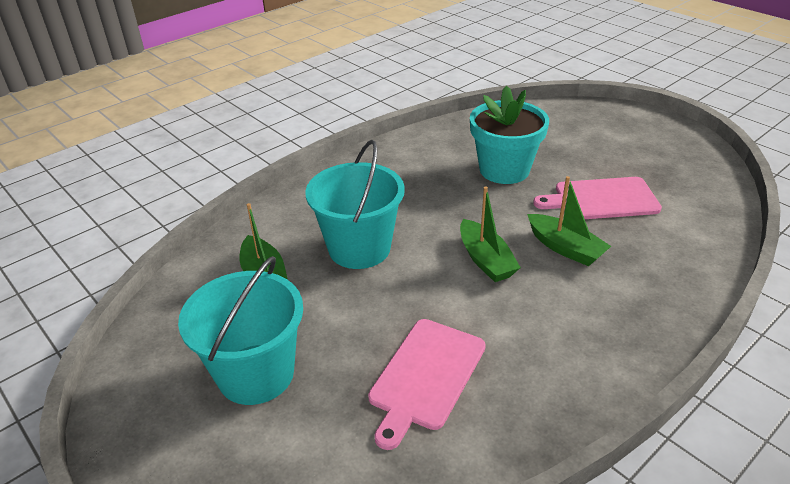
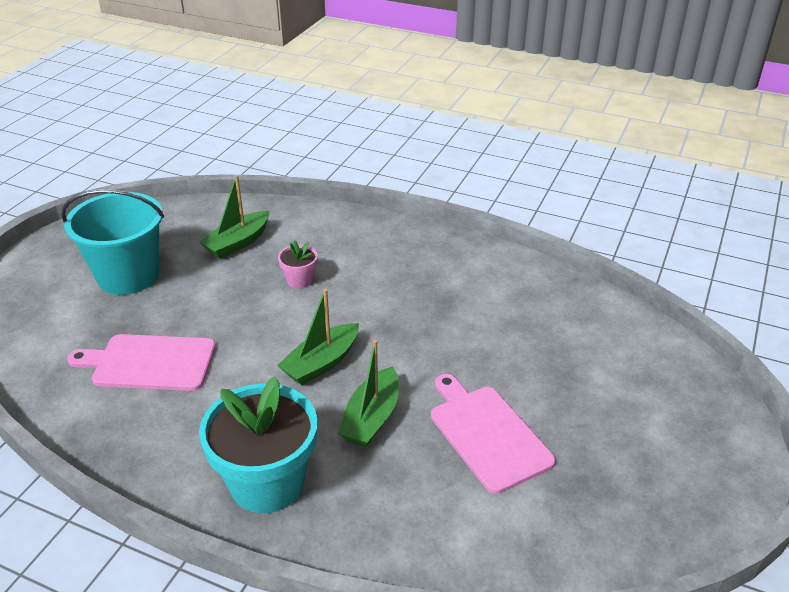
camera: 65 degrees right, 0 degrees up
turquoise bucket [305,140,405,269] -> pink flower pot [278,240,318,288]
turquoise flower pot [470,86,549,184] -> turquoise flower pot moved to [199,376,317,513]

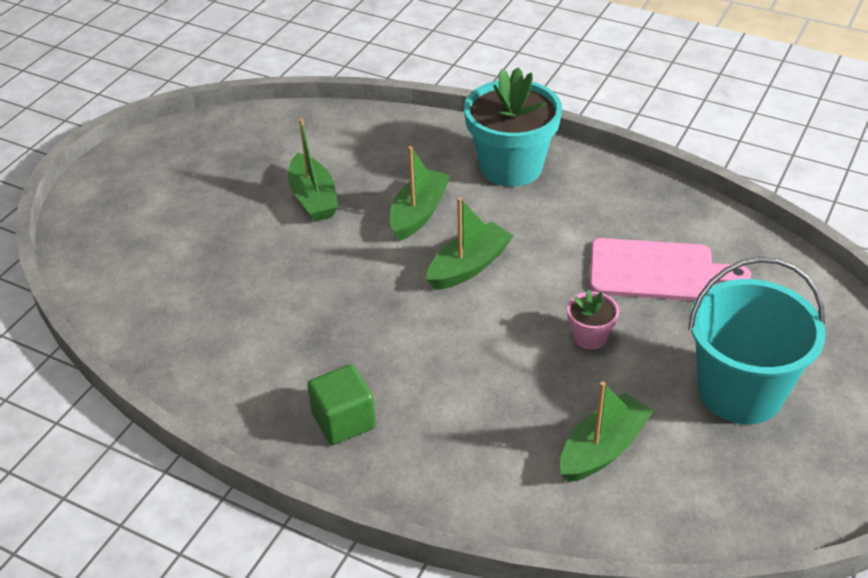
camera: 175 degrees left, 5 degrees up
pink flower pot [278,240,318,288] -> pink flower pot moved to [567,290,619,350]
pink cutting board [431,374,556,494] -> green boat [288,119,338,222]
none -> green cube [307,364,376,445]

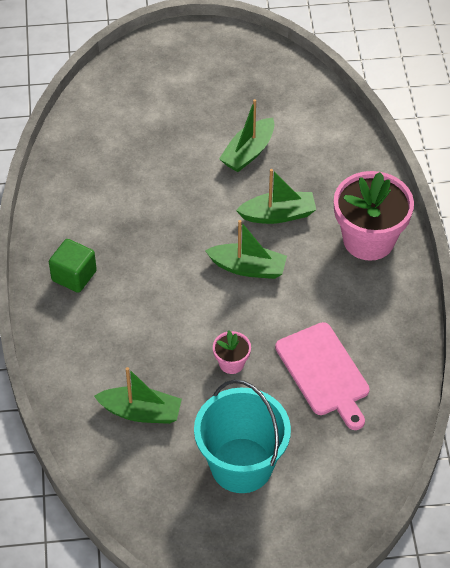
camera: 55 degrees right, 10 degrees up
turquoise flower pot [464,67,562,187] -> pink flower pot [334,171,414,261]

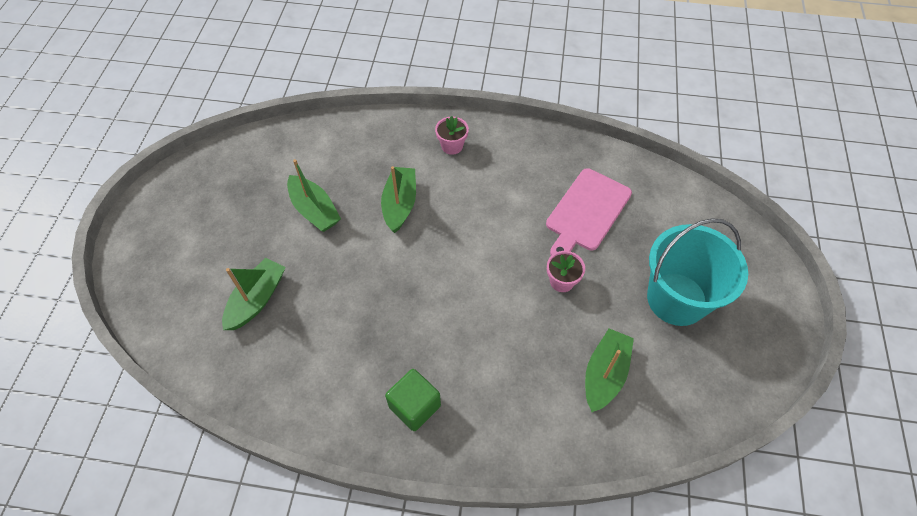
camera: 75 degrees left, 5 degrees up
green boat [205,220,287,279] -> green boat moved to [222,258,285,330]
pink cutting board [275,322,370,430] -> pink cutting board turned 135 degrees clockwise [546,168,632,256]
pink flower pot [334,171,414,261] -> pink flower pot [435,116,469,155], size x0.46

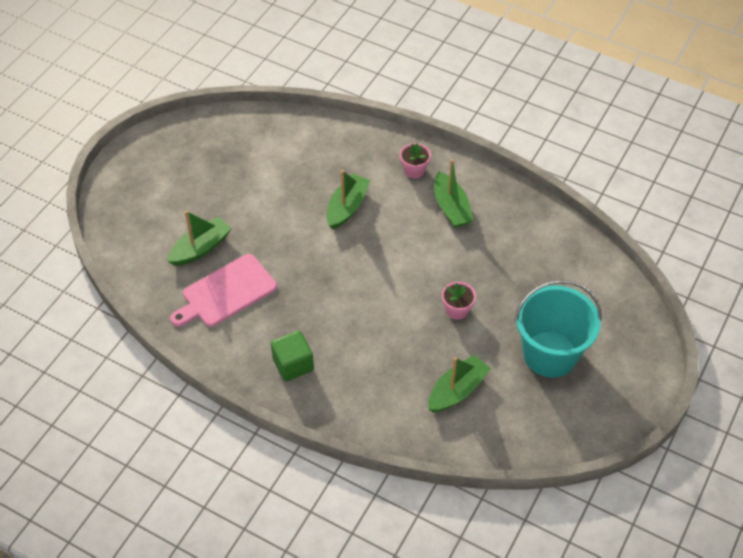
camera: 20 degrees right, 5 degrees down
green boat [287,159,341,232] -> green boat moved to [434,159,473,228]
pink cutting board [546,168,632,256] -> pink cutting board moved to [170,254,277,327]

